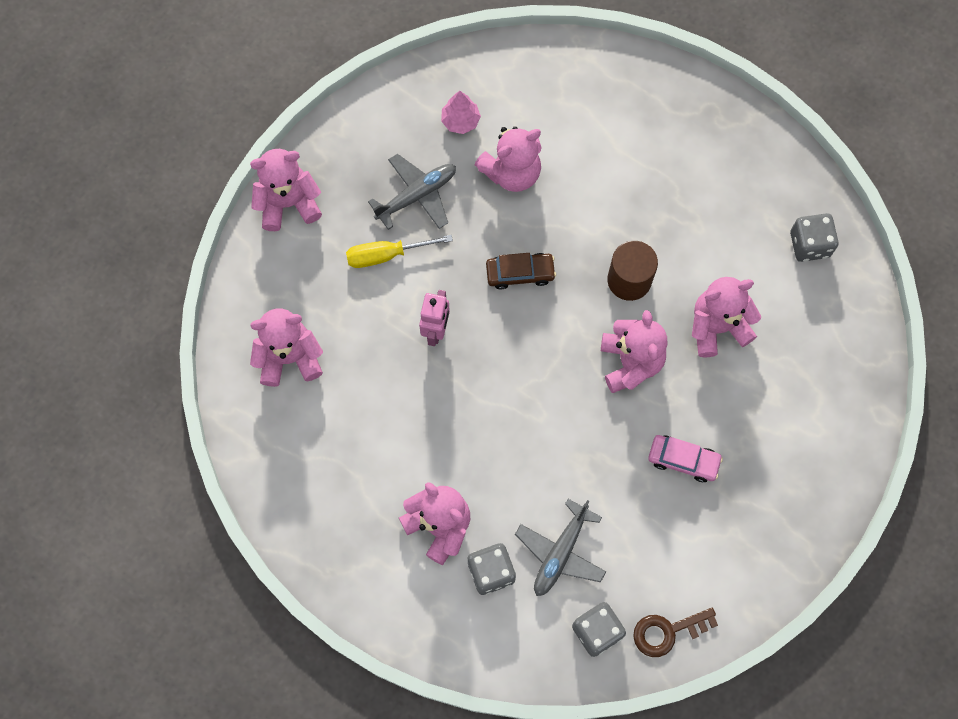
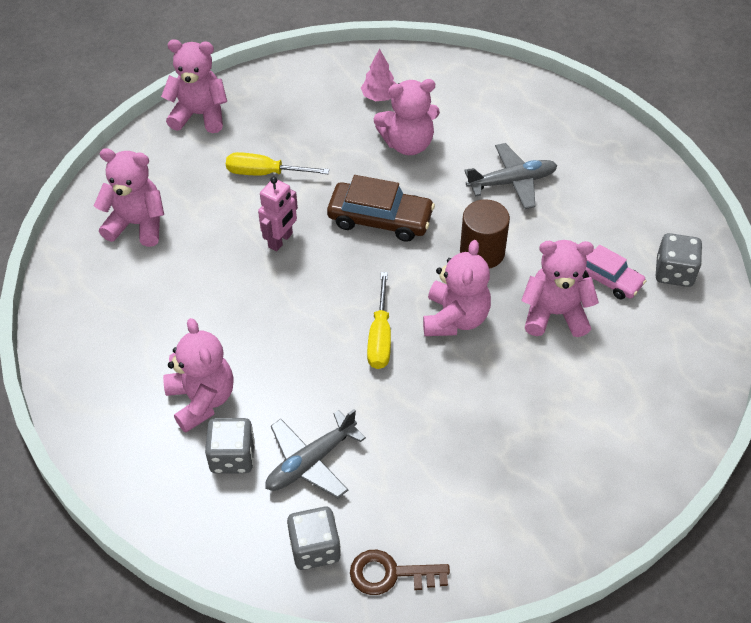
camera: 20 degrees right, 20 degrees down
grey plane [368,154,456,230] -> grey plane moved to [464,143,558,209]
brown car [486,253,556,290] -> brown car [327,175,435,242], size x1.51
pink car [648,435,723,482] -> pink car moved to [582,245,646,299]
none -> yellow screwdriver [367,272,391,369]

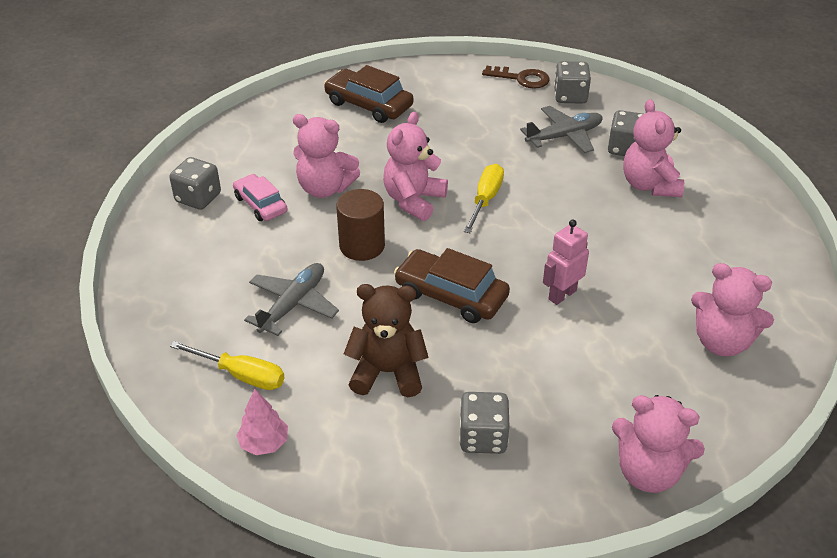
camera: 165 degrees left, 10 degrees down
yellow screwdriver [226,152,329,176] -> yellow screwdriver moved to [170,341,285,390]
pink tree [361,48,397,101] -> pink tree moved to [237,389,288,455]
pink teddy bear [373,79,440,155] -> brown teddy bear [344,284,429,397]
grey plane [464,143,558,209] -> grey plane turned 120 degrees clockwise [244,263,339,336]
none -> brown car [324,65,414,123]
none -> grey dice [459,392,509,454]

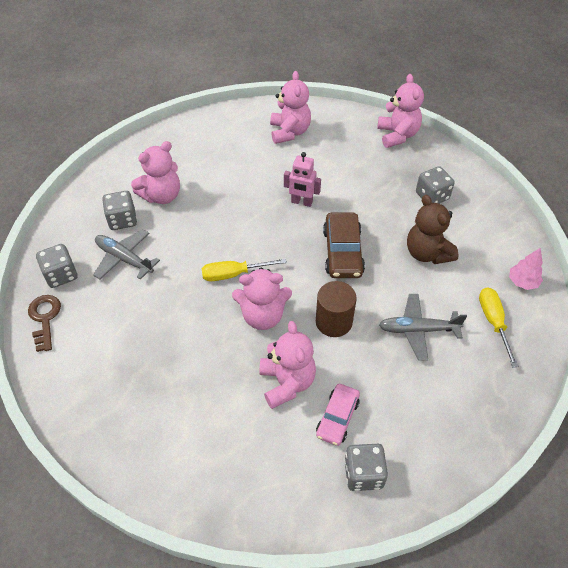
camera: 120 degrees left, 10 degrees up
brown car [324,65,414,123] -> none

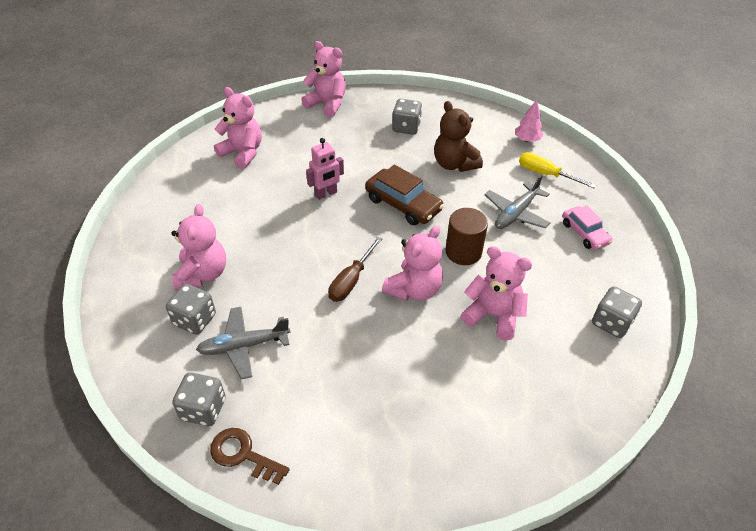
camera: 50 degrees left, 5 degrees down
yellow screwdriver [202,259,287,281] -> brown screwdriver [328,237,382,302]
pink car [316,384,360,446] -> pink car moved to [562,206,612,250]
brown teddy bear [407,195,459,264] -> brown teddy bear turned 45 degrees clockwise [434,101,483,172]

